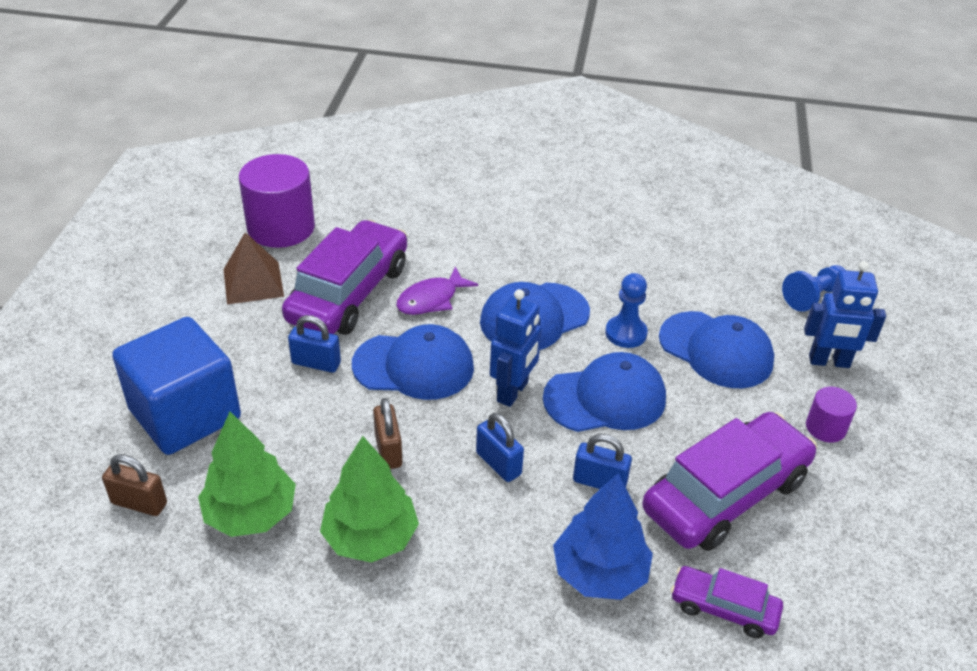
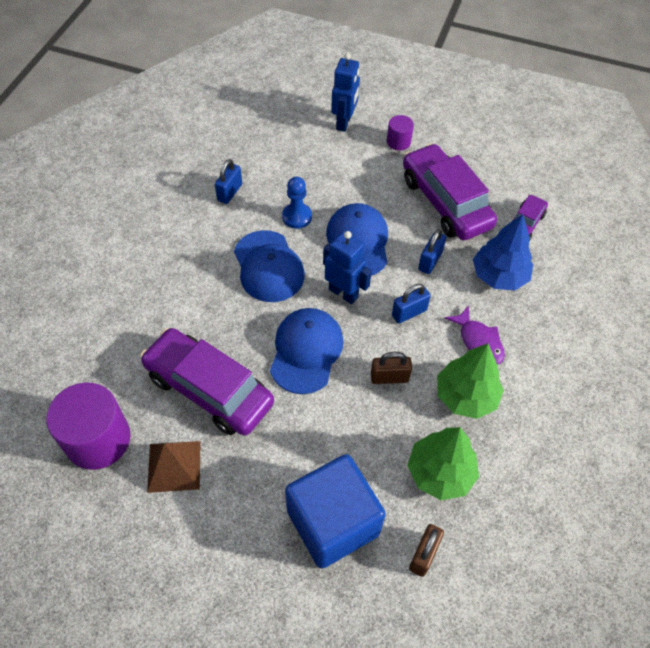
camera: 80 degrees left, 15 degrees up
blue padlock [288,315,341,373] -> blue padlock moved to [215,159,242,204]
purple fish [396,267,478,315] -> purple fish moved to [445,305,505,365]
blue cap [659,311,774,388] -> none
blue pawn [782,265,845,312] -> none

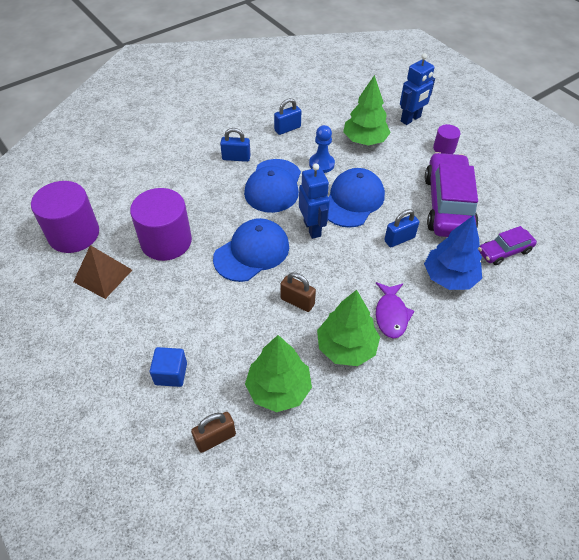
camera: 35 degrees right, 5 degrees down
purple car [140,328,274,436] -> purple cylinder [130,188,192,261]
blue cube [285,454,386,568] -> blue cube [150,347,187,387], size x0.46
blue padlock [392,284,431,324] -> blue padlock moved to [220,128,251,162]
none -> green tree [343,75,391,146]

